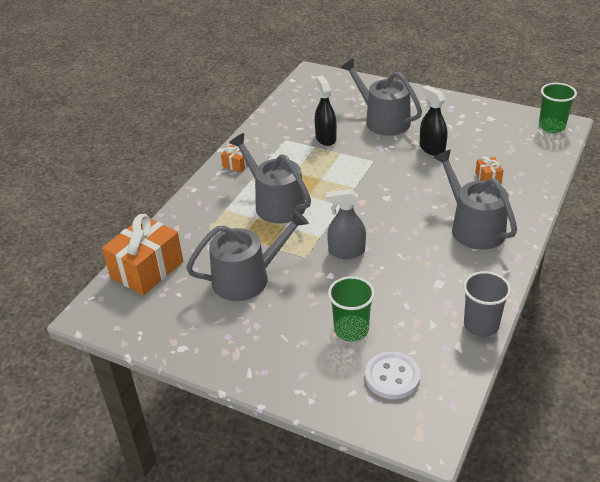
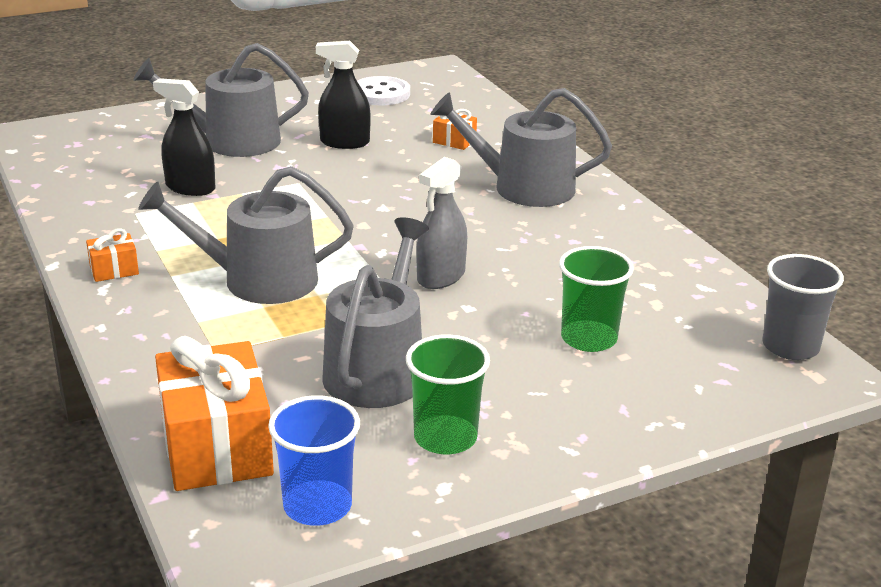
camera: 55 degrees left, 10 degrees down
white button [365,351,420,399] -> white button moved to [357,76,410,105]
grey cup [463,271,511,337] -> grey cup moved to [763,254,844,360]
green cup [539,83,577,133] -> green cup moved to [406,334,490,455]
none -> blue cup [268,395,360,526]

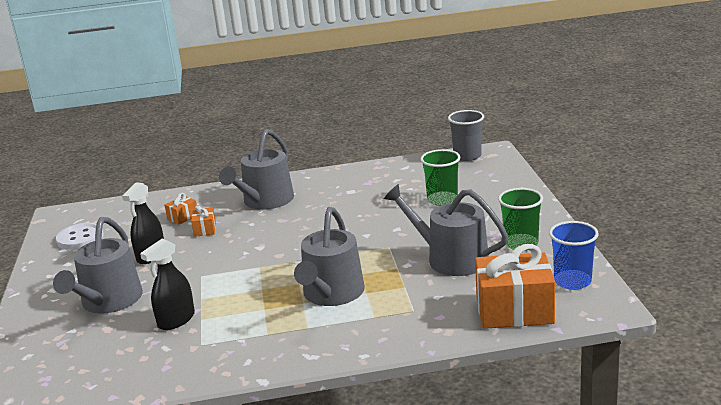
camera: 70 degrees left, 5 degrees down
orange gift [86,228,139,282] -> orange gift moved to [191,205,216,237]
grey spray bottle [416,157,467,289] -> none

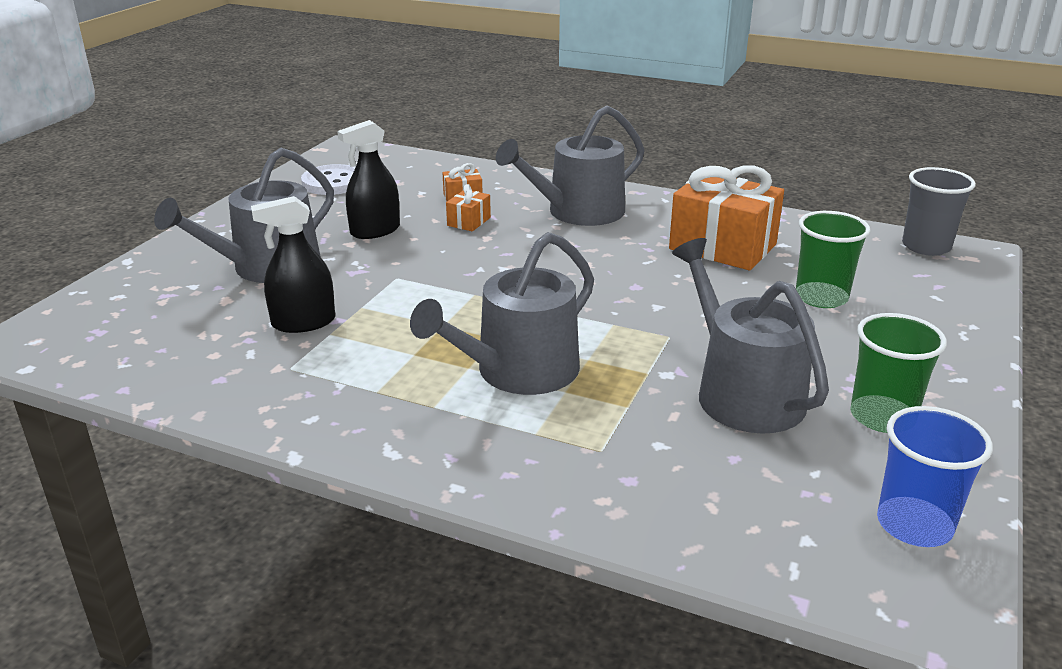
camera: 30 degrees right, 5 degrees up
orange gift [475,244,555,329] -> orange gift moved to [669,165,784,270]

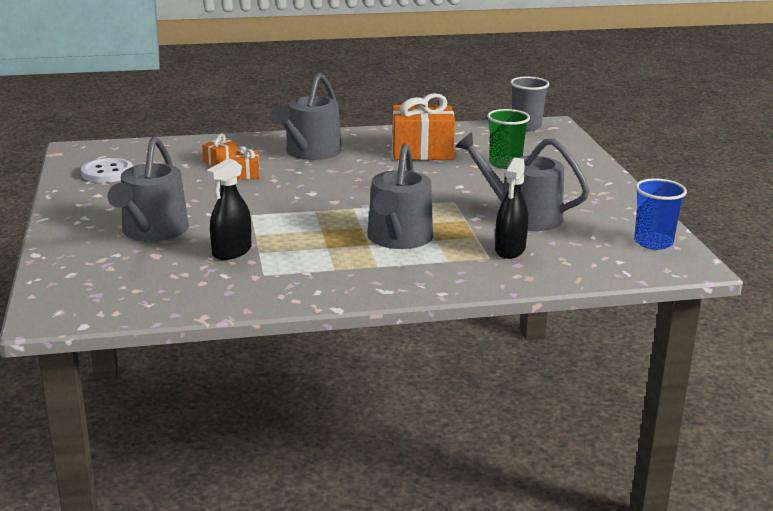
camera: 35 degrees left, 5 degrees down
black spray bottle [337,120,400,239] -> black spray bottle moved to [495,158,528,259]
green cup [850,313,947,433] -> none

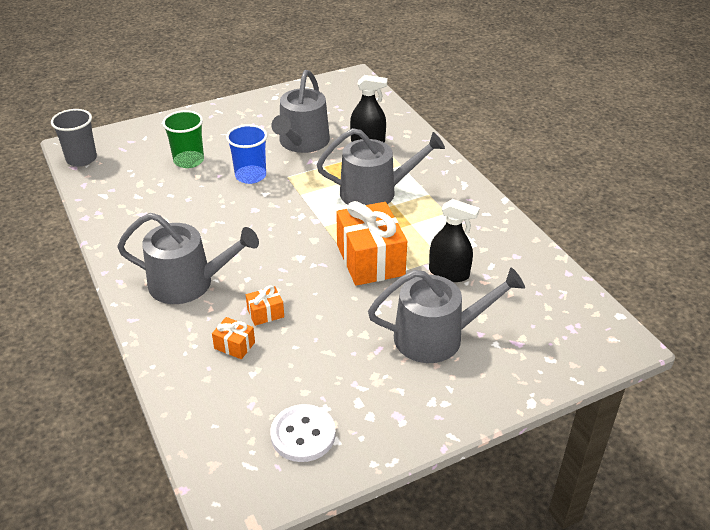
camera: 105 degrees left, 15 degrees up
orange gift [392,93,455,160] -> orange gift moved to [336,201,407,286]
blue cup [634,178,687,250] -> blue cup moved to [226,125,268,184]

